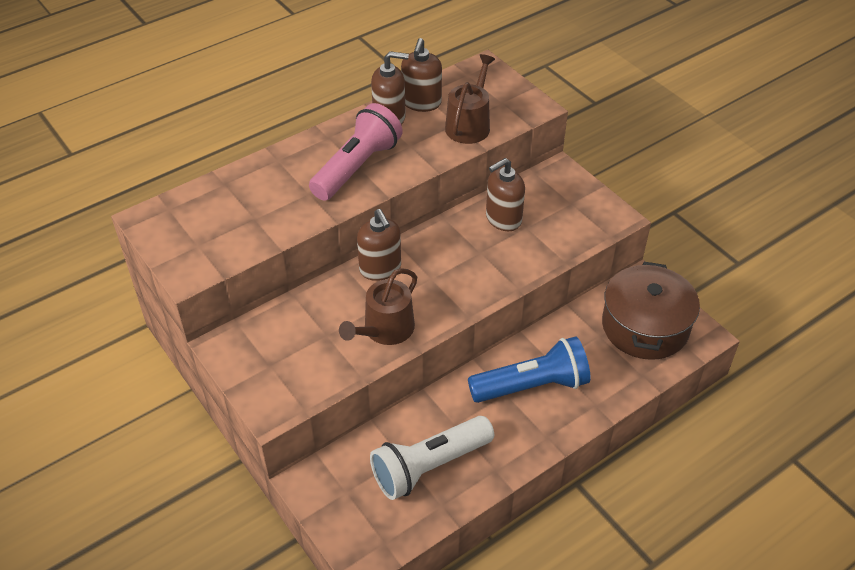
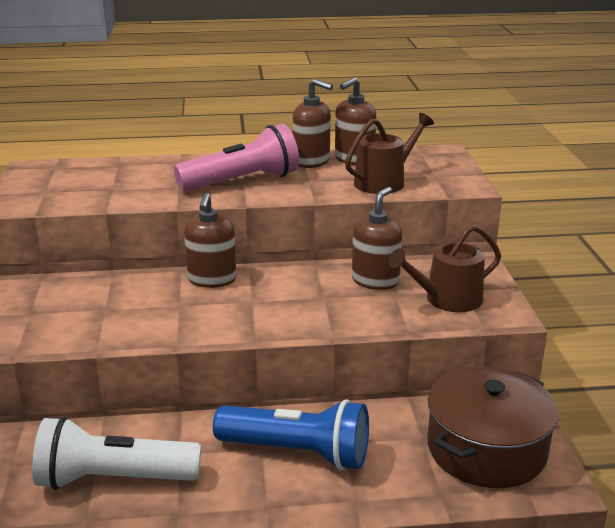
camera: 30 degrees right, 20 degrees down
brown watering can [339,268,417,345] -> brown watering can moved to [388,225,501,312]
brown soap dispenser [486,158,525,231] -> brown soap dispenser turned 120 degrees clockwise [352,187,402,290]

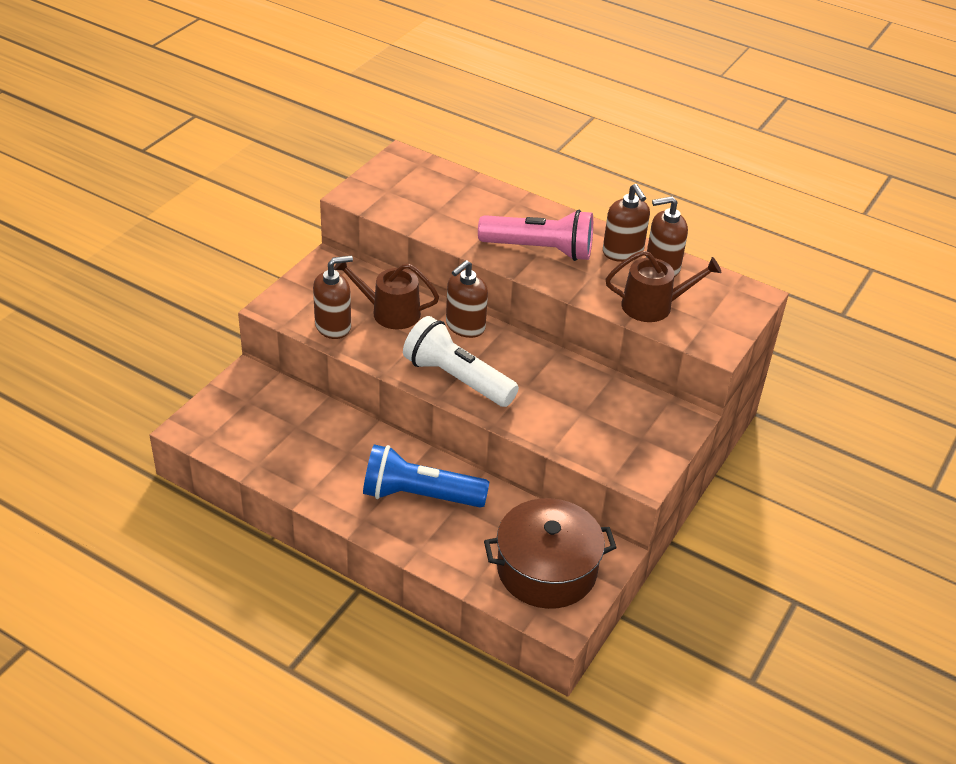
camera: 35 degrees right, 15 degrees up
white flashlight [32,416,201,490] -> white flashlight moved to [403,316,519,407]
blue flashlight [213,399,369,470] -> blue flashlight turned 135 degrees clockwise [363,444,489,508]
brown soap dispenser [352,187,402,290] -> brown soap dispenser moved to [313,256,353,339]
brown watering can [388,225,501,312] -> brown watering can moved to [334,262,439,329]

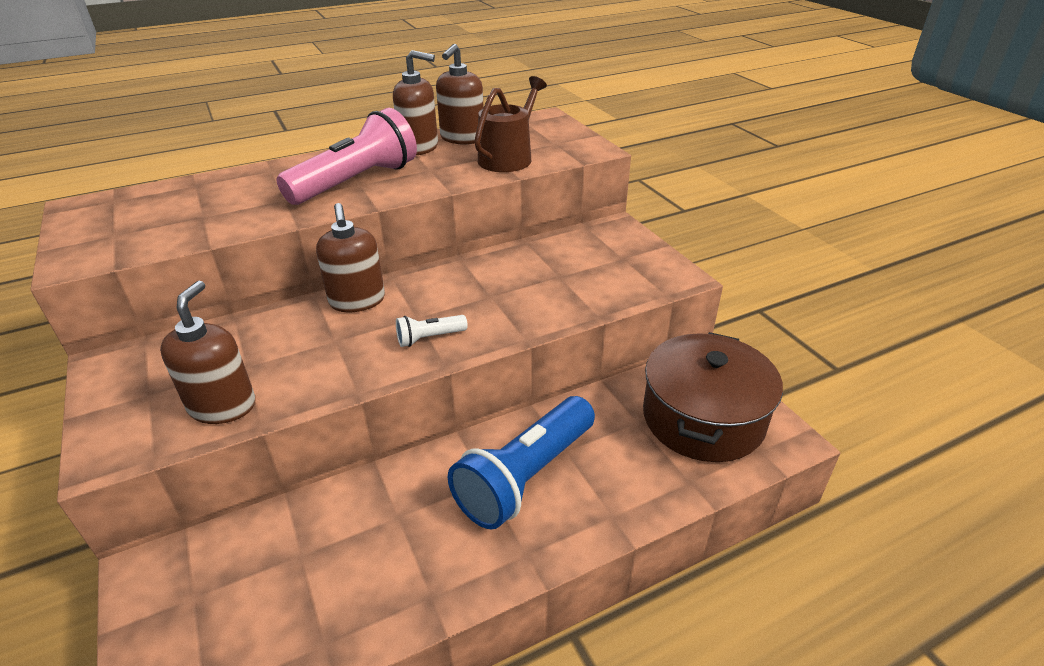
camera: 55 degrees left, 5 degrees down
brown watering can [334,262,439,329] -> none
white flashlight [403,316,519,407] -> white flashlight [396,315,468,347], size x0.44

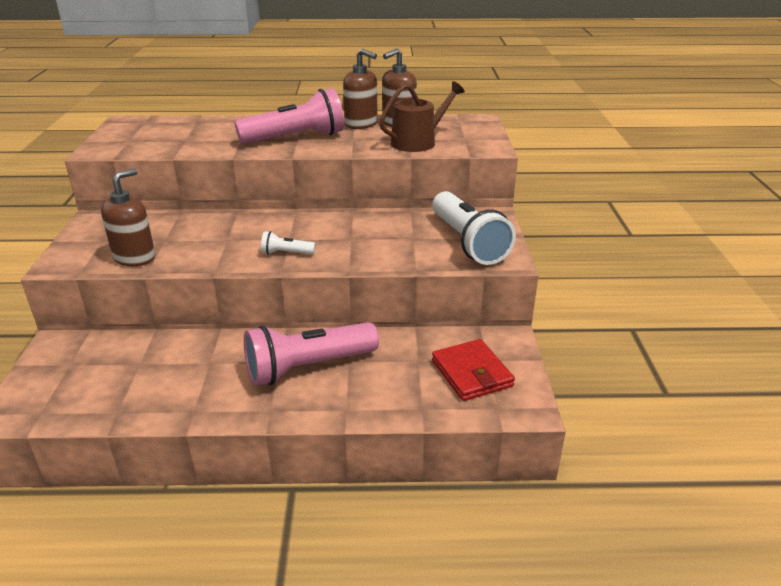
camera: 25 degrees right, 5 degrees down
brown soap dispenser [316,203,385,312] -> none
blue flashlight [448,396,595,530] -> pink flashlight [244,322,379,386]
brown pot [643,332,783,462] -> red wallet [432,339,515,401]
none -> white flashlight [432,191,516,265]

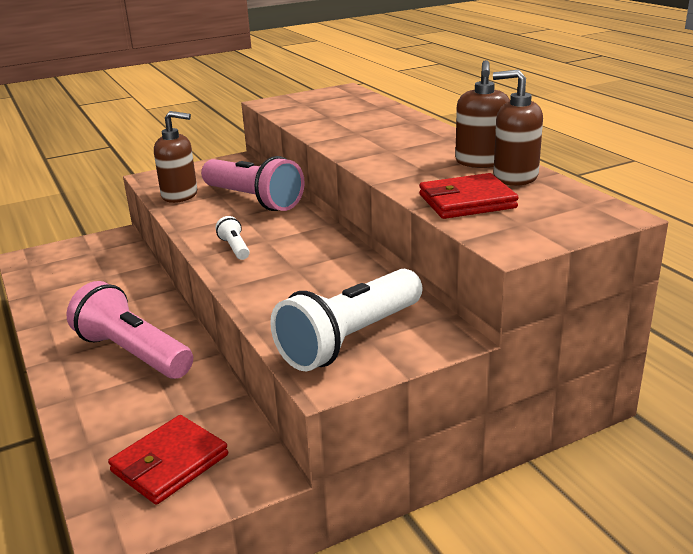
camera: 65 degrees right, 5 degrees down
pink flashlight [235,88,344,144] -> pink flashlight moved to [201,156,305,211]
brown watering can [379,81,465,152] -> red wallet [419,173,519,219]

